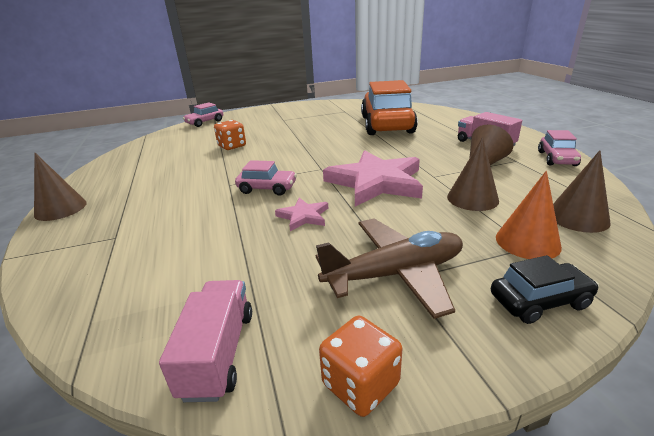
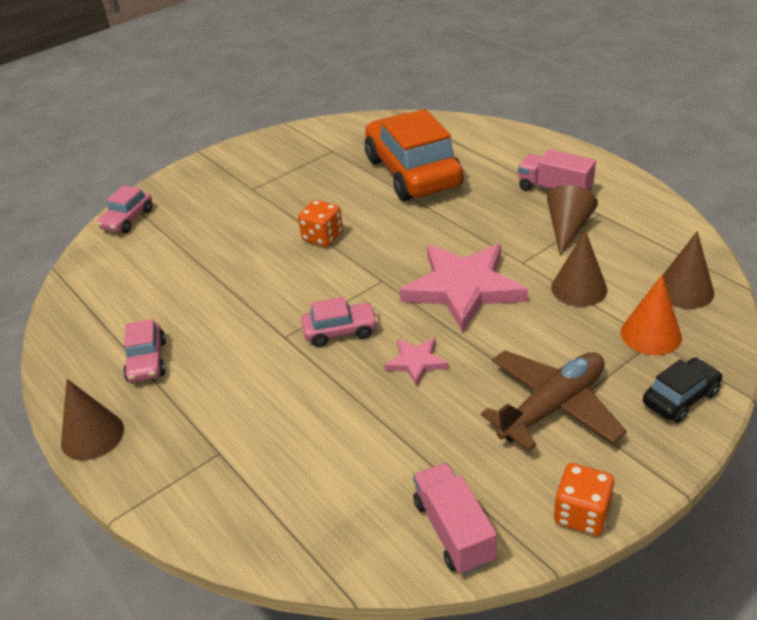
camera: 20 degrees left, 10 degrees up
orange dice [214,120,246,150] -> orange dice moved to [298,200,343,247]
pink car [538,130,581,166] -> pink car moved to [123,319,166,382]

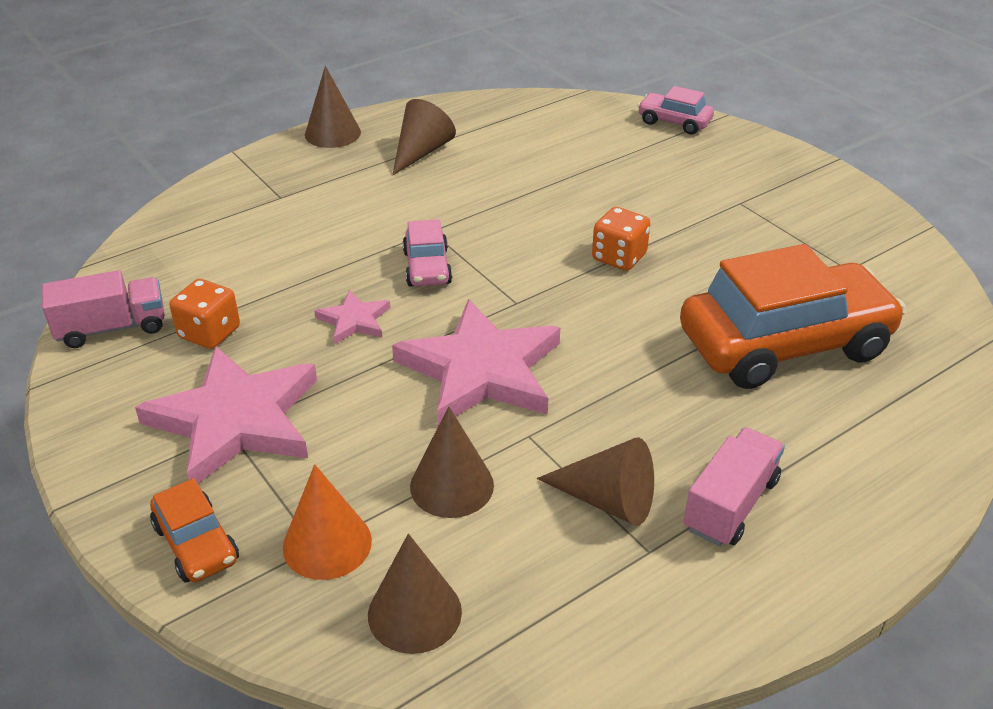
camera: 90 degrees right, 0 degrees up
pink car [123,319,166,382] -> brown cone [393,99,456,175]
brown plane [481,350,627,451] -> pink star [135,346,317,484]
orange dice [554,463,615,536] -> orange dice moved to [169,279,240,349]
black car [643,357,723,423] -> orange car [150,478,239,583]

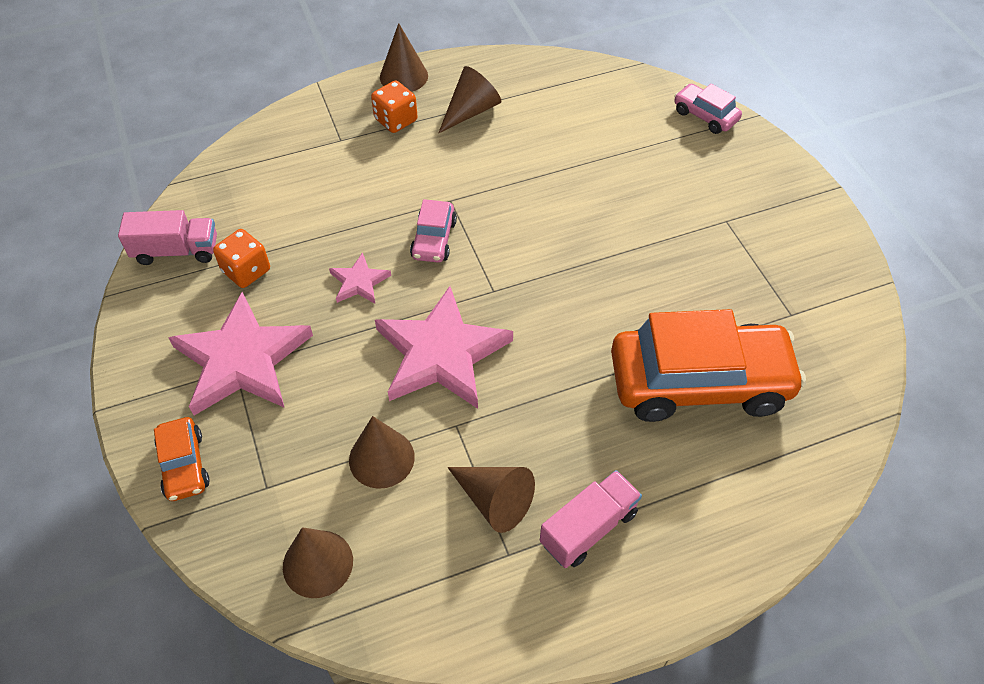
camera: 15 degrees right, 15 degrees up
orange cone [283,464,372,580] -> none
orange dice [592,207,650,271] -> orange dice moved to [371,80,418,133]

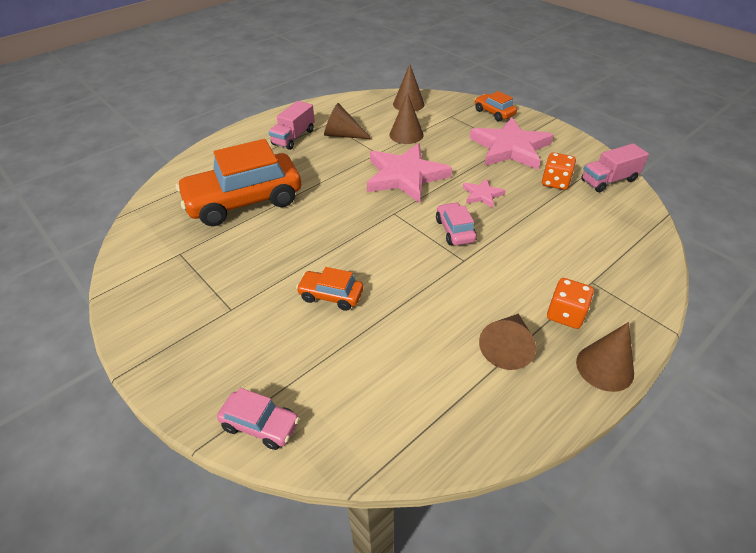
camera: 160 degrees right, 10 degrees down
none -> orange car [296,267,364,311]

